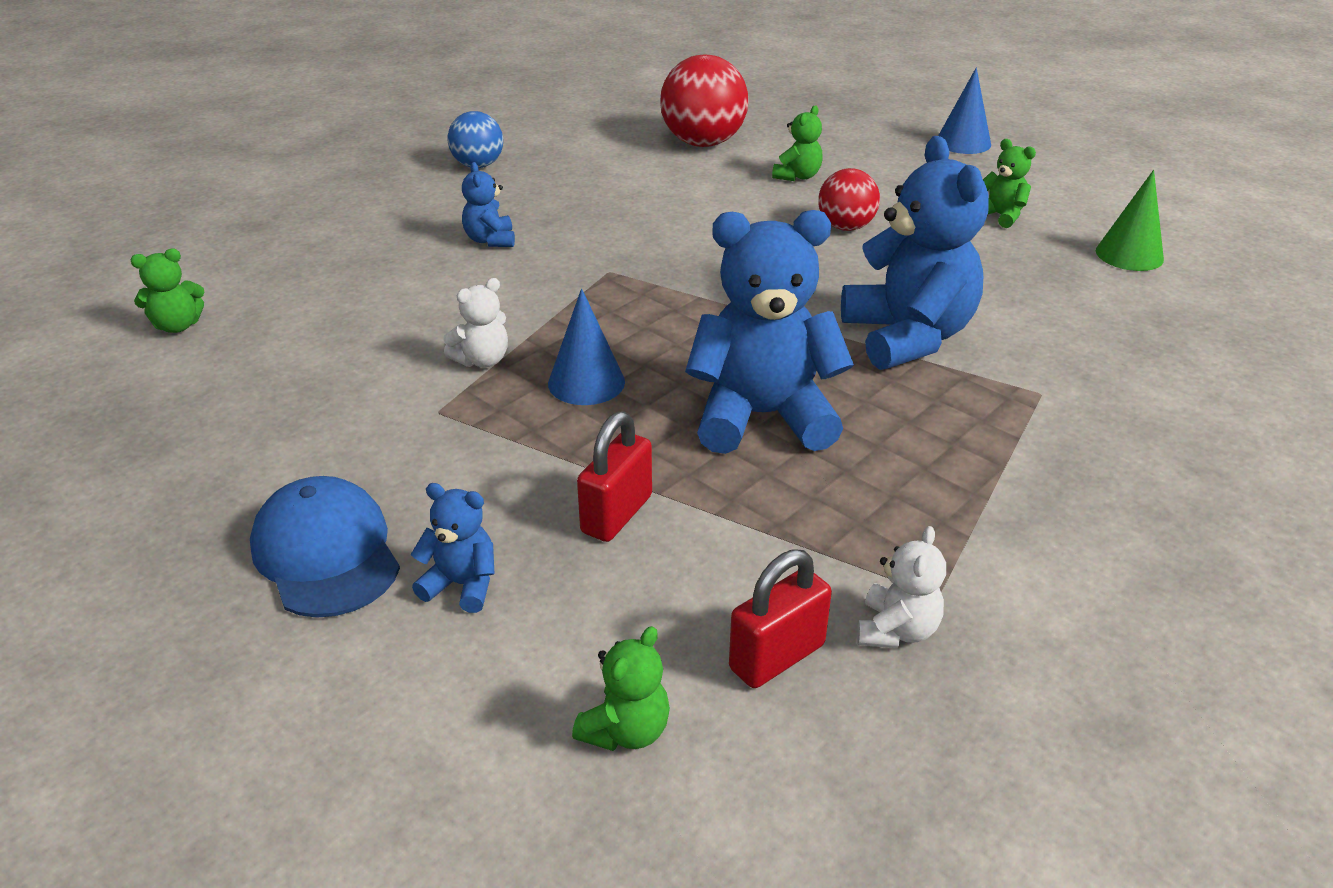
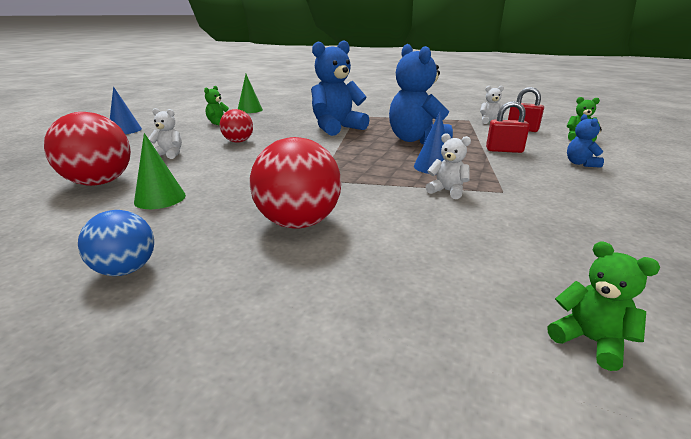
camera: 110 degrees left, 10 degrees down
blue cap [250,476,400,618] -> none
blue teddy bear [462,162,515,247] -> red ball [250,137,341,229]
green teddy bear [772,105,823,181] -> white teddy bear [148,108,182,159]
none -> green cone [134,133,186,209]

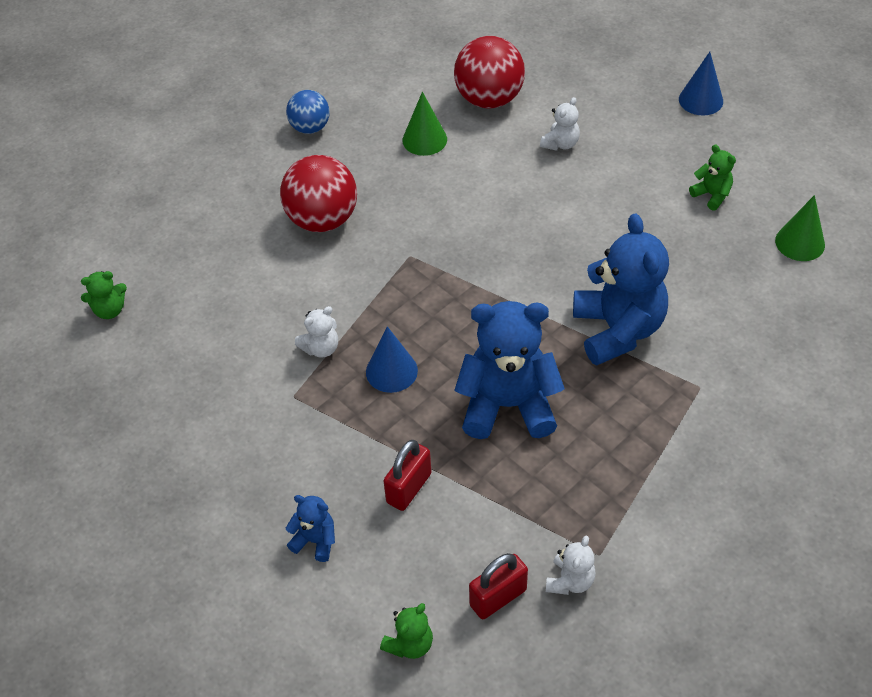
camera: 115 degrees right, 25 degrees up
red ball [220,109,253,143] -> none

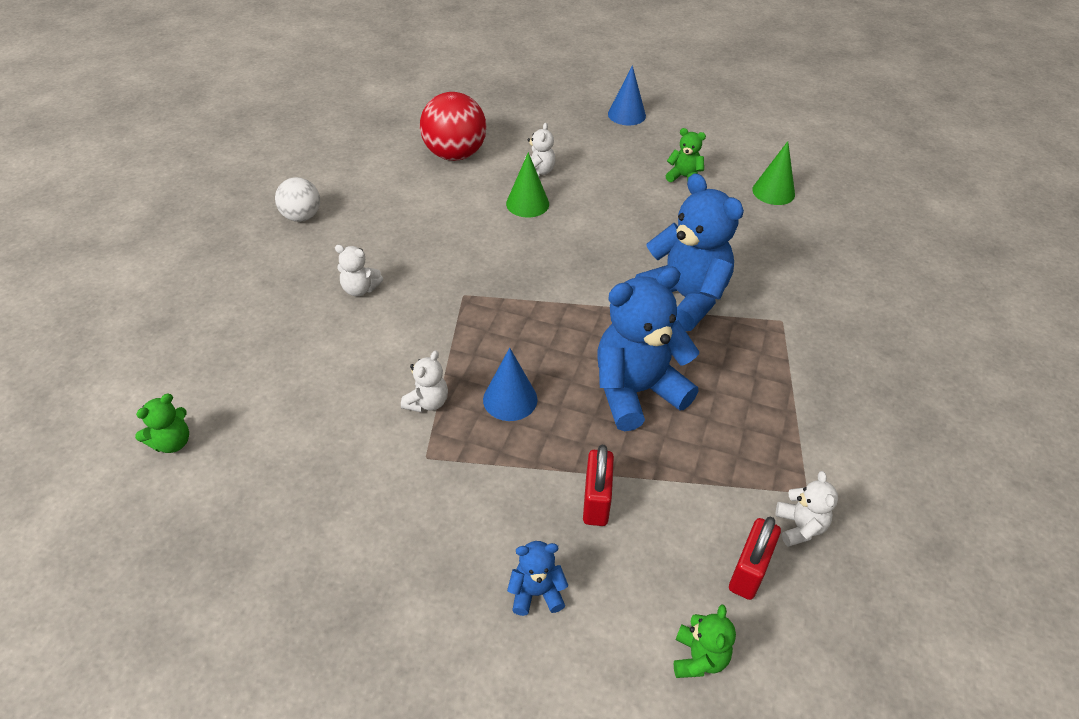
camera: 30 degrees left, 5 degrees down
red ball [280,155,357,232] -> white teddy bear [335,245,383,296]
blue ball [286,90,330,134] -> white ball [275,177,320,222]
green cone [403,92,447,156] -> green cone moved to [506,152,549,217]

